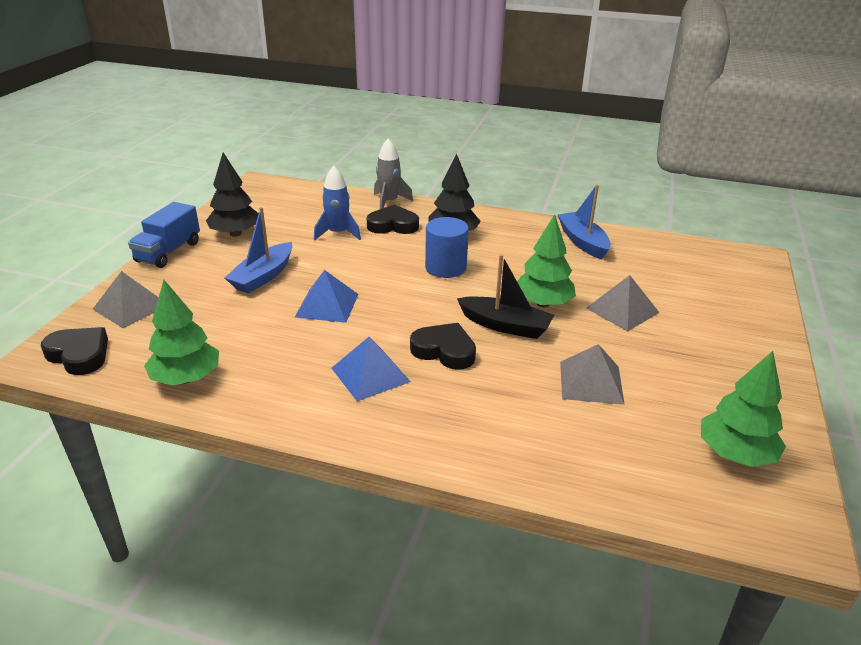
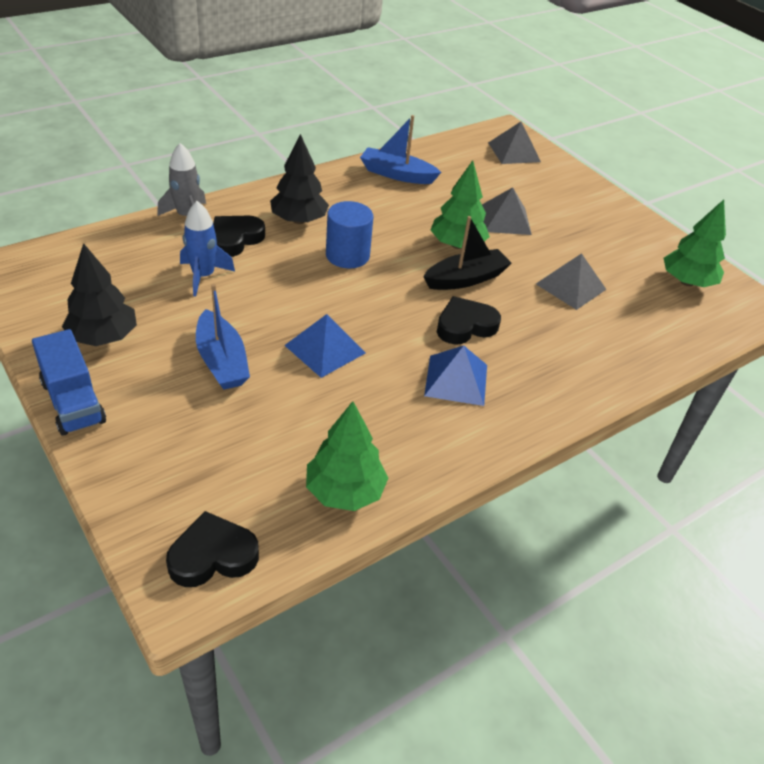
camera: 55 degrees left, 10 degrees up
grey pyramid [93,271,159,328] -> grey pyramid moved to [488,122,541,164]

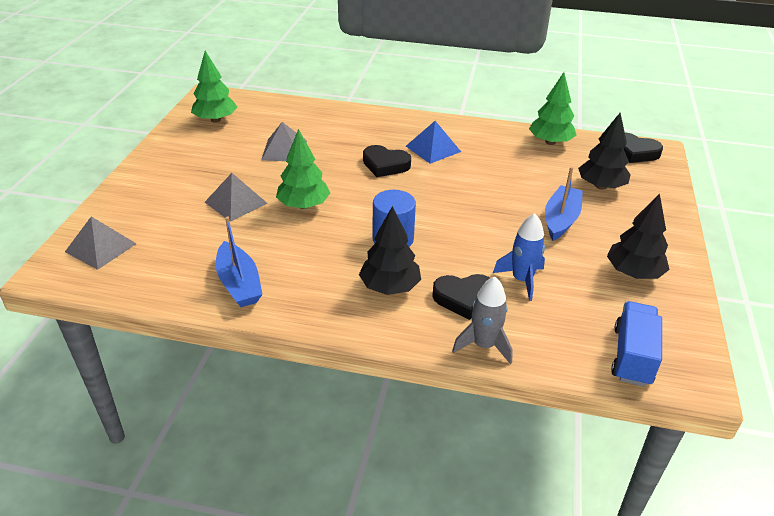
camera: 130 degrees left, 5 degrees down
blue truck [32,329,106,436] -> blue truck moved to [611,301,662,387]
blue pyramid [284,314,365,378] -> none
black boat [423,216,512,290] -> none
none -> black tree [578,113,631,190]

